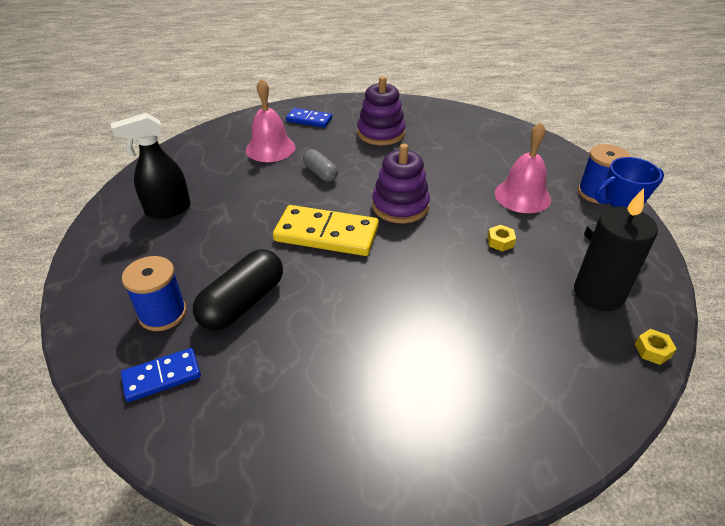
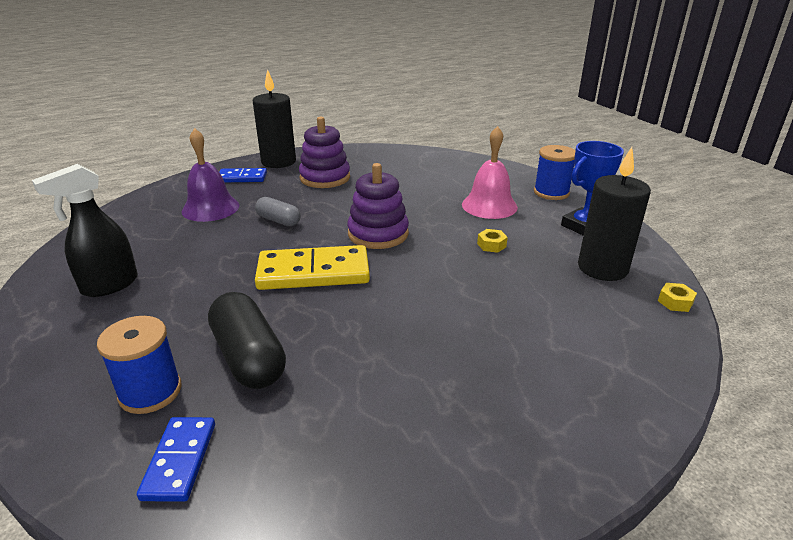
camera: 20 degrees left, 10 degrees down
blue domino [121,348,201,402] -> blue domino turned 45 degrees counterclockwise [137,417,215,502]
black capsule [193,249,283,331] -> black capsule turned 45 degrees counterclockwise [208,292,286,389]
pink bell [246,78,295,162] -> purple bell [182,128,239,222]
none -> black candle [253,69,296,168]

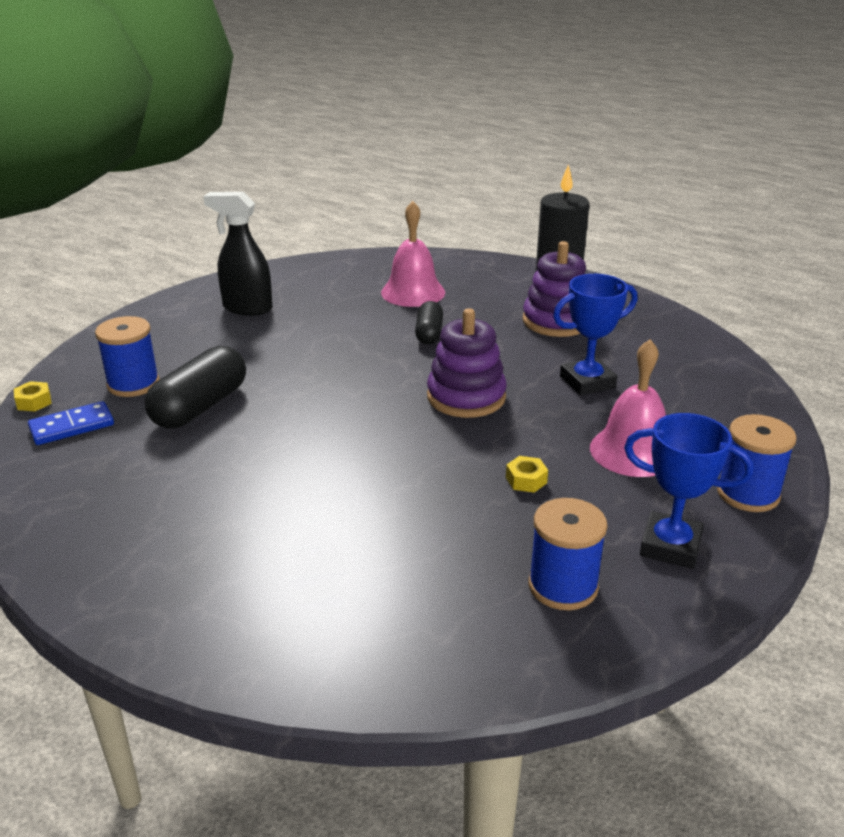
camera: 60 degrees right, 0 degrees up
purple bell [182,128,239,222] -> pink bell [381,201,445,307]
blue domino [219,168,267,182] -> none
grey capsule [255,197,301,226] -> black capsule [415,301,443,344]
yellow domino [255,245,370,290] -> none
black candle [578,147,651,281] -> blue spool [528,498,608,610]
yellow nut [658,283,697,312] -> yellow nut moved to [14,381,52,412]
none -> blue trophy [553,274,637,396]

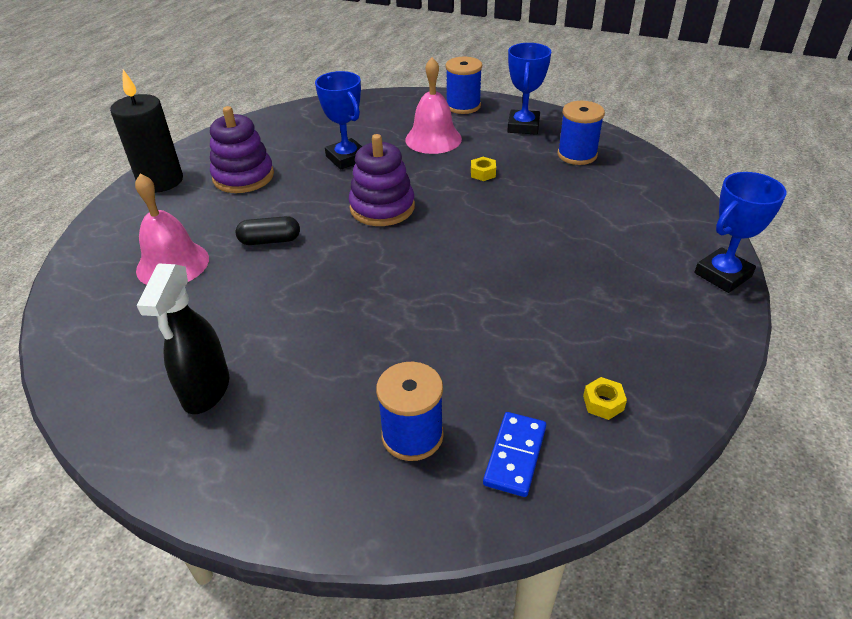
camera: 100 degrees left, 10 degrees up
yellow nut [14,381,52,412] -> yellow nut moved to [583,377,627,420]
blue domino [28,401,114,445] -> blue domino turned 60 degrees clockwise [483,412,546,497]
black capsule [145,346,246,429] -> none
none -> blue trophy [694,172,787,293]

